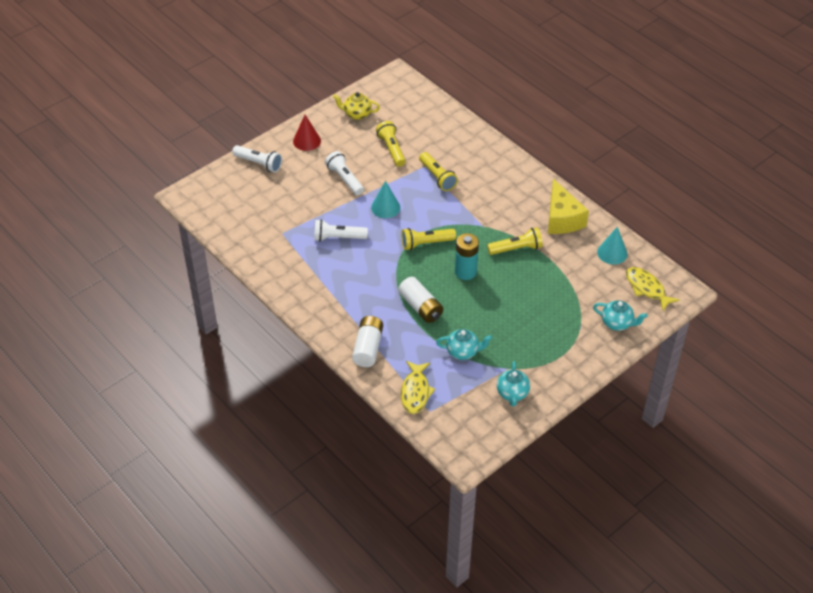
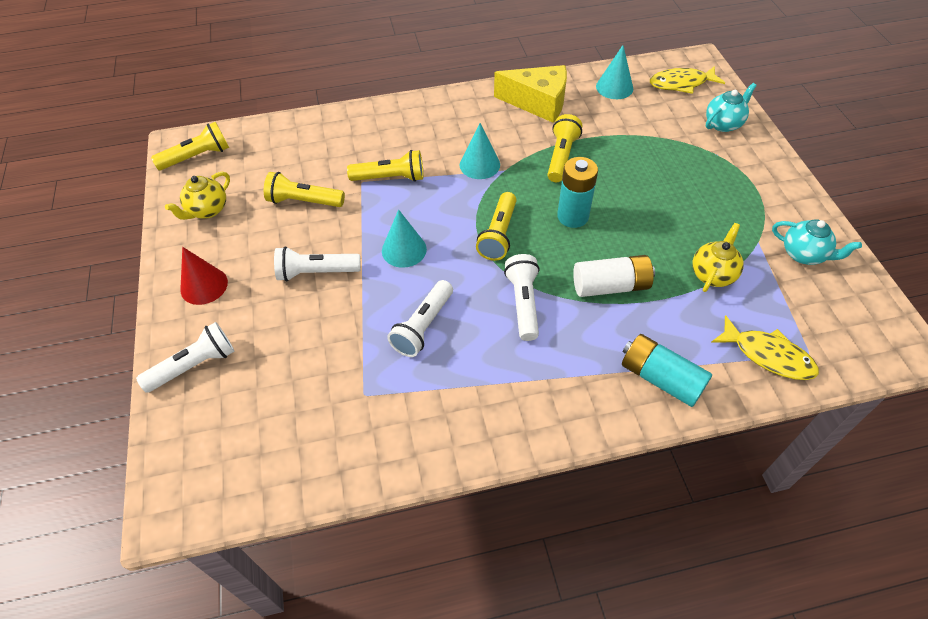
camera: 60 degrees left, 5 degrees up
white battery [352,316,383,367] -> turquoise battery [622,334,712,407]
turquoise teapot [436,329,492,360] -> yellow teapot [693,223,744,292]
none -> yellow flashlight [151,122,229,170]
none -> turquoise cone [460,123,500,179]
none -> white flashlight [504,254,539,341]

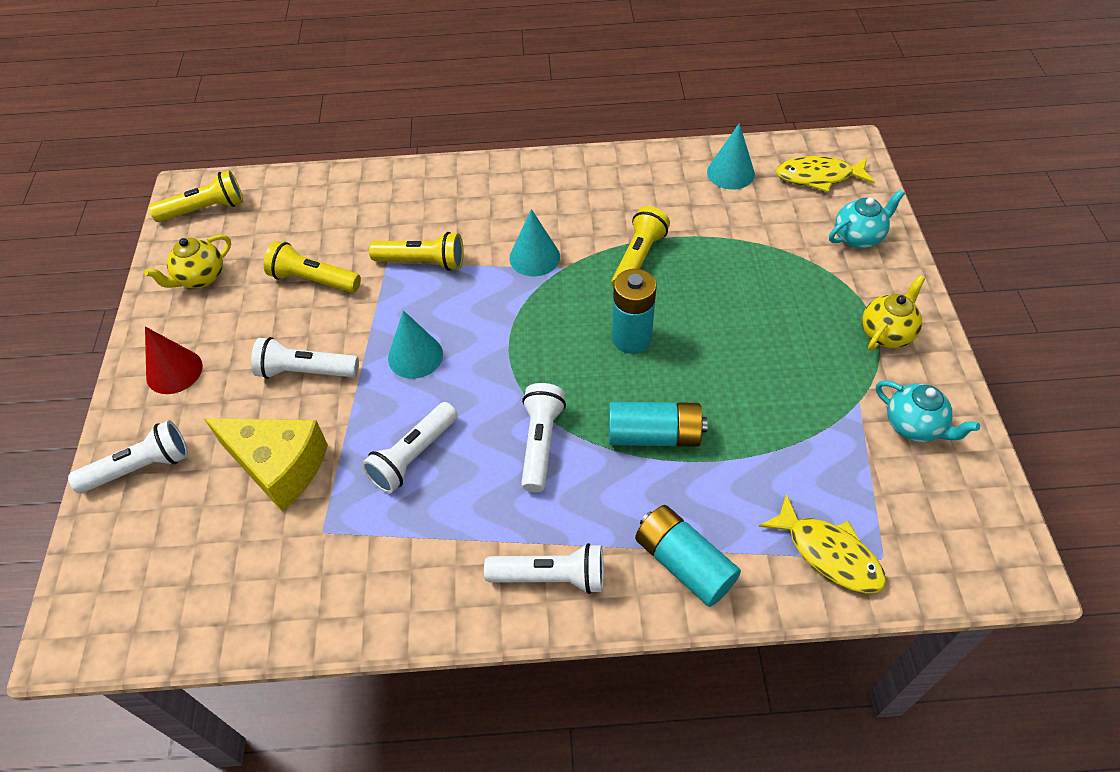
camera: 10 degrees right, 0 degrees up
yellow flashlight [476,192,517,261] -> none
yellow cheese [494,65,567,123] -> yellow cheese moved to [204,418,328,512]
white battery [573,255,655,297] -> turquoise battery [609,402,708,447]
yellow teapot [693,223,744,292] -> yellow teapot moved to [862,275,925,351]
none -> white flashlight [484,543,604,594]

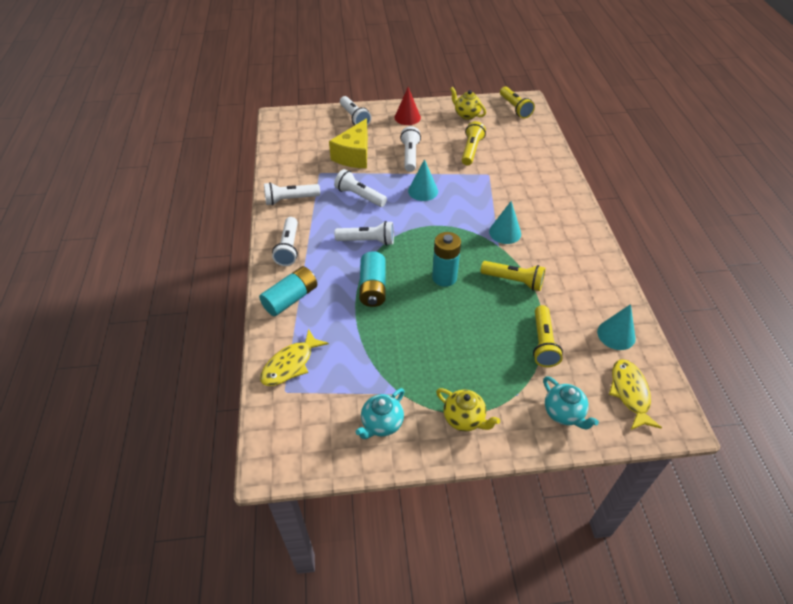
camera: 85 degrees right, 5 degrees down
yellow flashlight [369,232,464,271] -> yellow flashlight moved to [533,305,563,367]
none -> white flashlight [264,182,320,206]

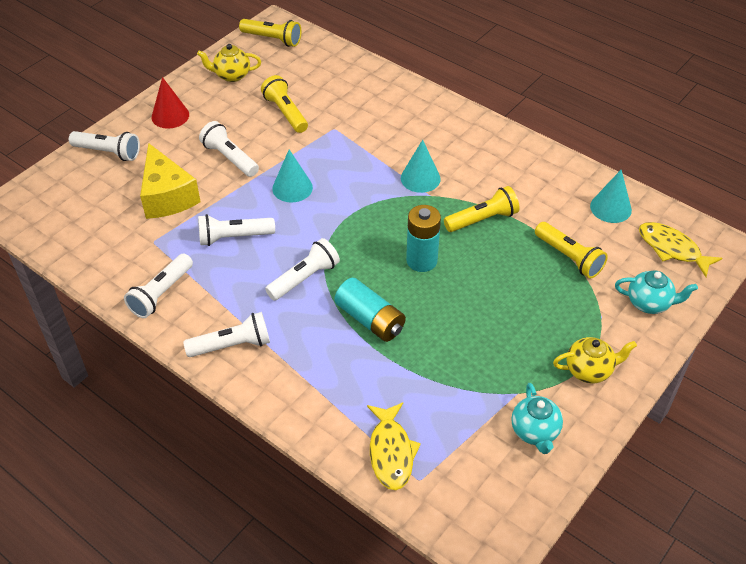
camera: 45 degrees left, 0 degrees up
turquoise battery [259,266,317,316] -> none
white flashlight [272,217,298,266] -> white flashlight turned 60 degrees counterclockwise [183,312,270,357]

